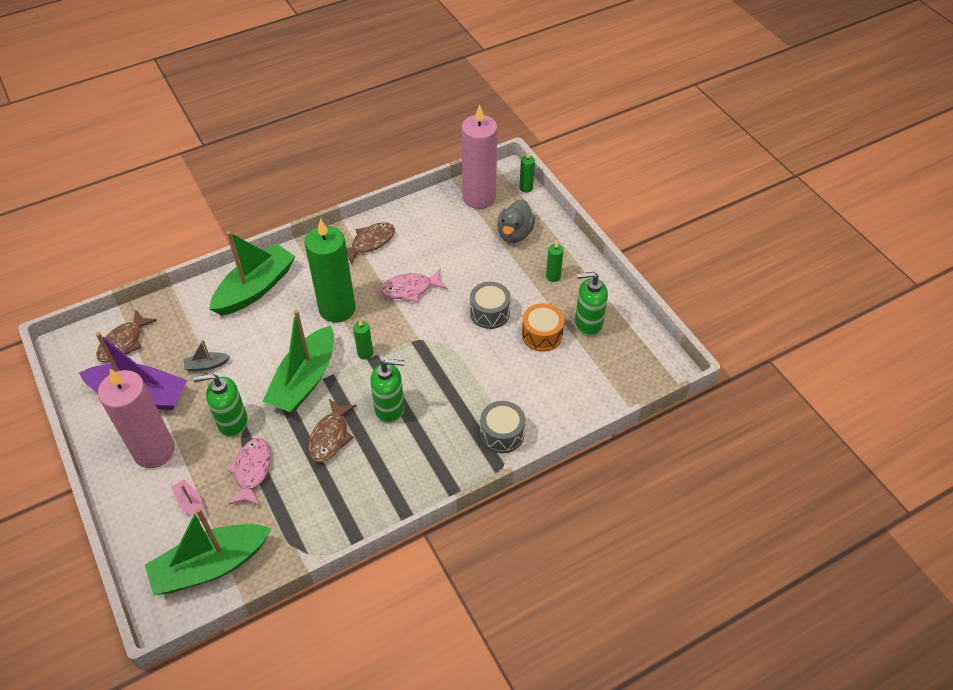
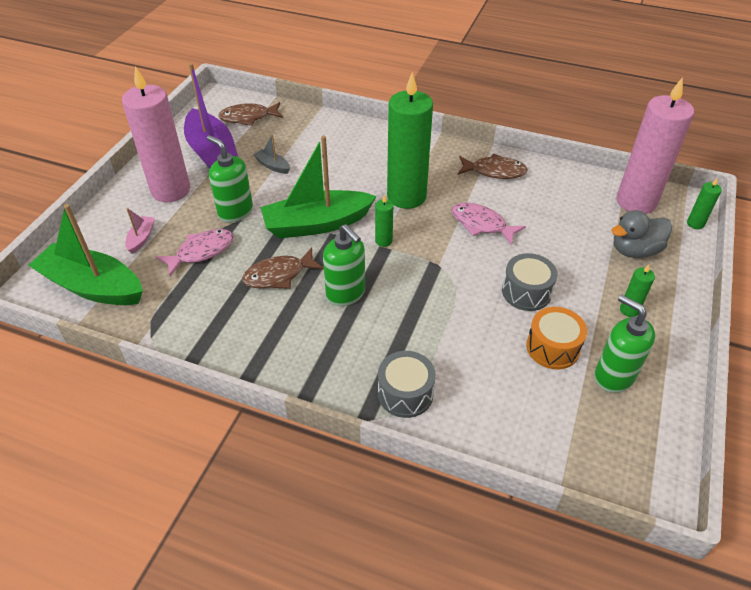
camera: 50 degrees right, 5 degrees down
green boat [210,231,296,315] -> none

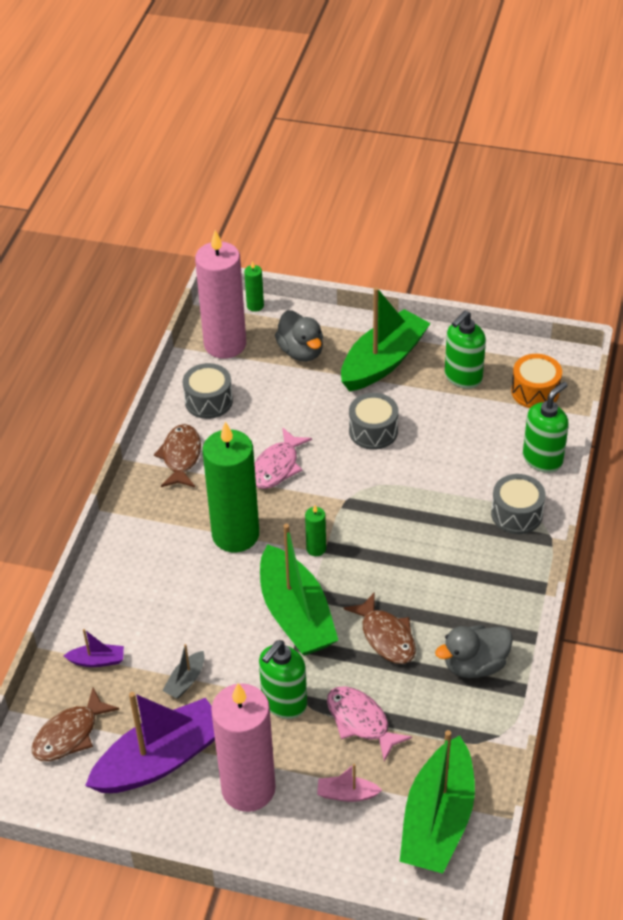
camera: 95 degrees left, 0 degrees up
brown fish [218,102,283,126] -> brown fish turned 60 degrees clockwise [32,687,119,761]
green soap dispenser [323,224,365,306] -> green soap dispenser moved to [523,382,569,473]
orange drum [526,307,587,369] -> orange drum moved to [511,354,562,408]
green candle [620,265,655,317] -> green boat [341,287,431,392]
none -> purple boat [64,629,124,667]
none -> grey drum [183,363,233,419]
none -> grey duck [435,625,513,678]

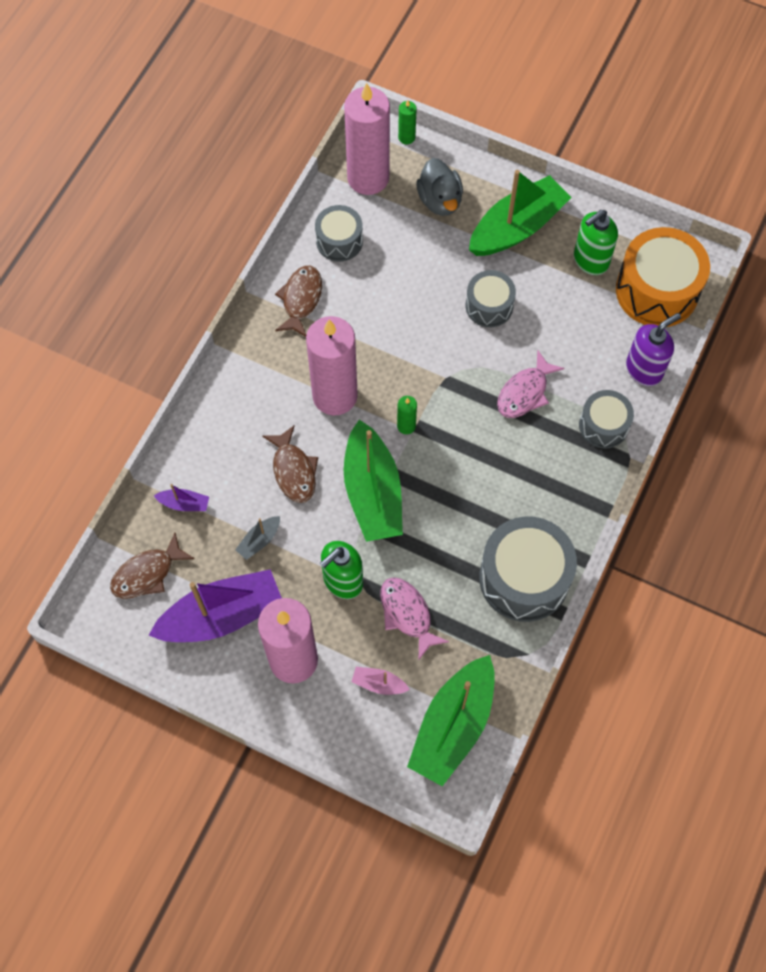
camera: 10 degrees right, 20 degrees up
green candle [203,422,259,552] -> pink candle [306,316,358,416]
pink fish [254,427,312,489] -> pink fish moved to [497,350,565,418]
brown fish [344,592,416,664] -> brown fish moved to [262,425,318,503]
grey duck [435,625,513,678] -> grey drum [479,516,577,622]
orange drum [511,354,562,408] -> orange drum [616,227,710,327], size x1.74
green soap dispenser [523,382,569,473] -> purple soap dispenser [626,313,681,386]

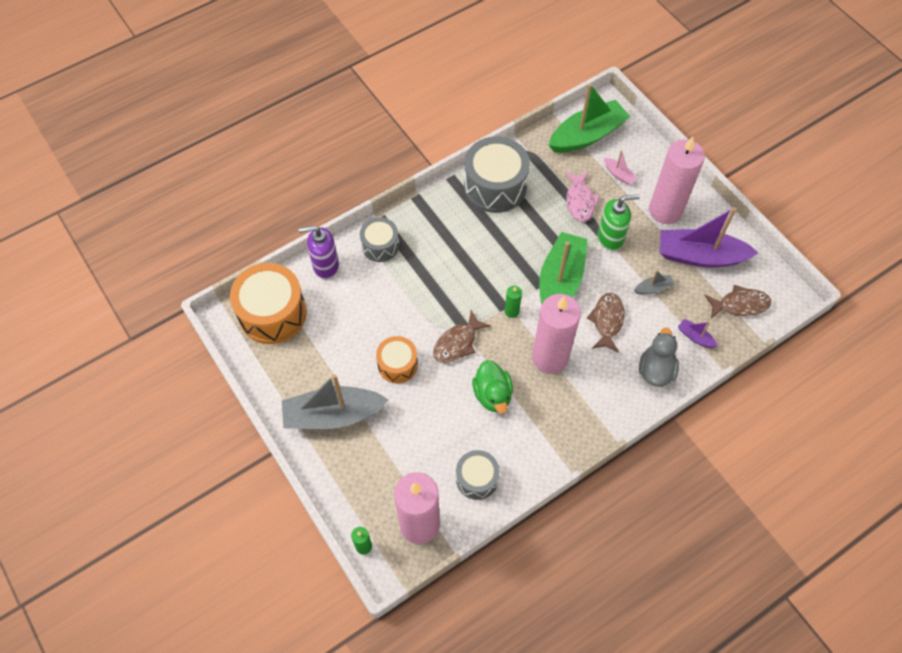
camera: 150 degrees left, 5 degrees down
brown fish [275,265,322,337] -> brown fish moved to [433,310,491,363]
grey duck [416,158,463,216] -> grey duck moved to [639,328,679,387]
grey drum [466,270,516,327] -> orange drum [376,336,418,383]
green boat [469,170,572,256] -> grey boat [282,374,389,429]
pink fish [497,350,565,418] -> none
green soap dispenser [574,210,618,275] -> none
none -> green duck [472,360,513,413]

